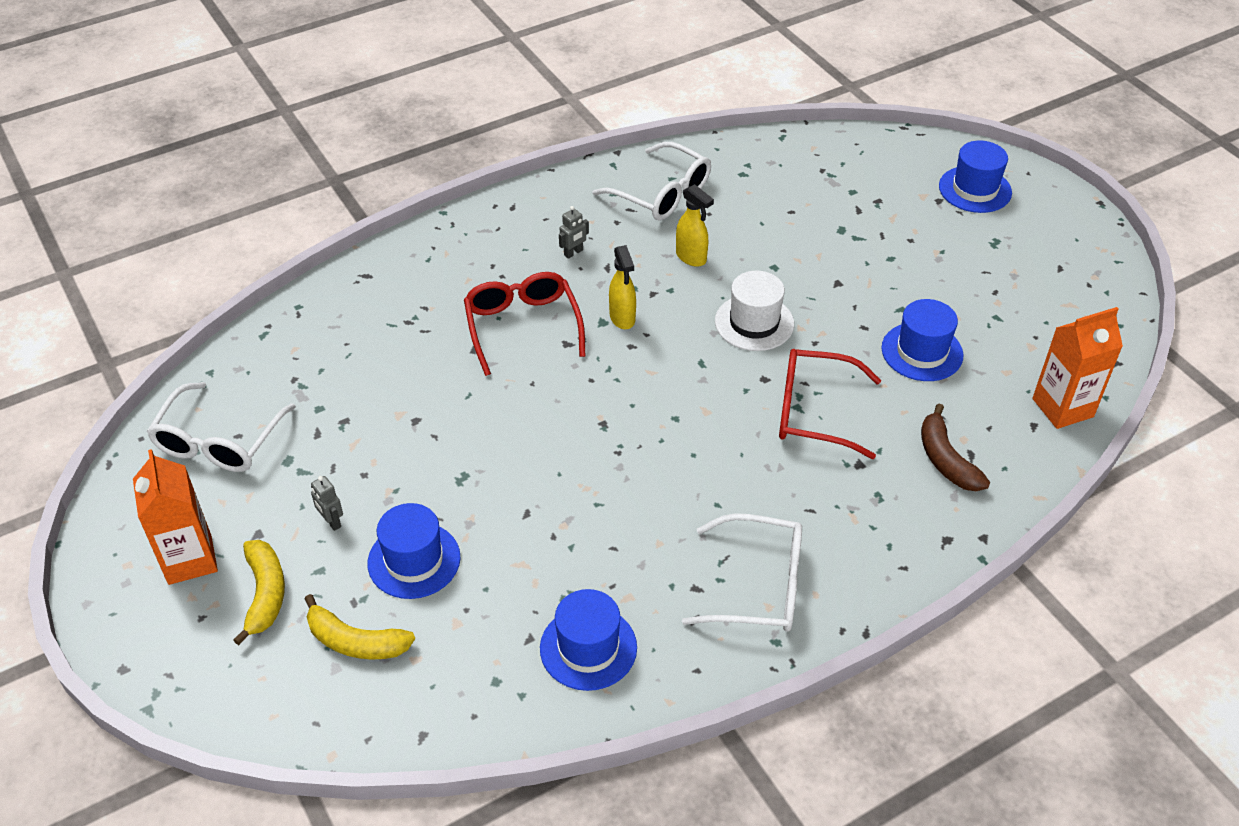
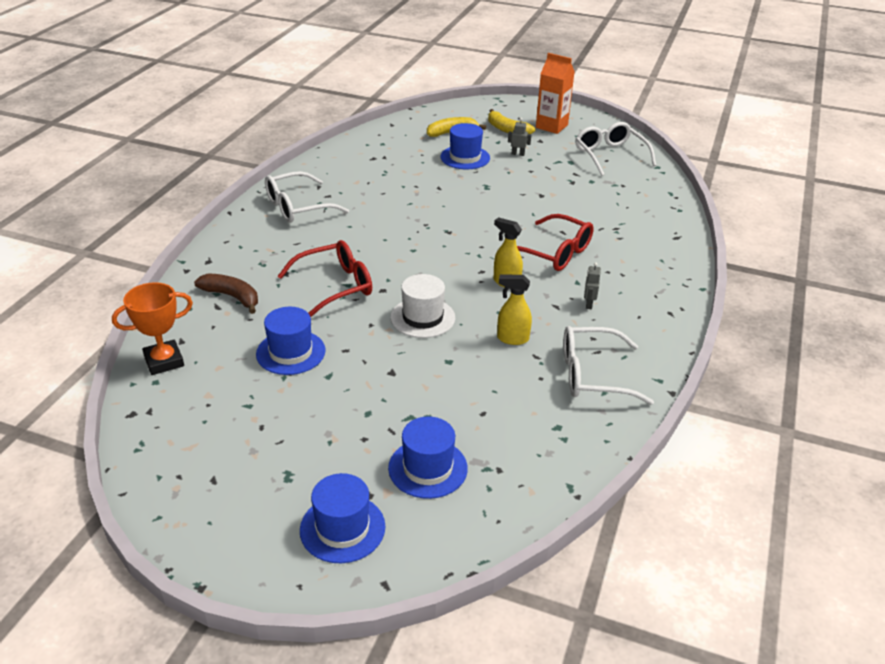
camera: 140 degrees right, 10 degrees down
blue hat [540,589,637,691] -> blue hat moved to [388,416,468,499]
orange carton [1032,307,1123,429] -> orange trophy [112,282,193,375]

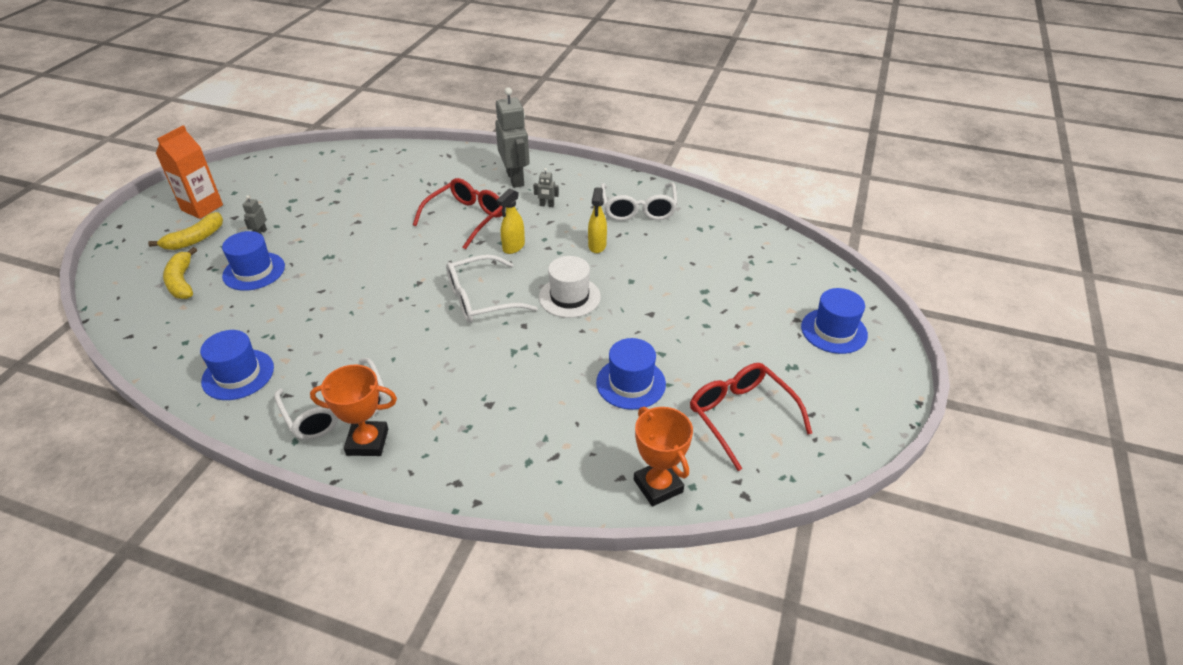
camera: 90 degrees left, 5 degrees up
brown banana [194,274,258,314] -> none
red glasses [278,240,372,317] -> red glasses moved to [690,363,812,471]
blue hat [388,416,468,499] -> blue hat moved to [200,330,274,400]
white glasses [576,122,656,176] -> white glasses moved to [446,254,538,323]
none -> orange trophy [310,364,397,456]
none -> grey robot [495,87,529,188]

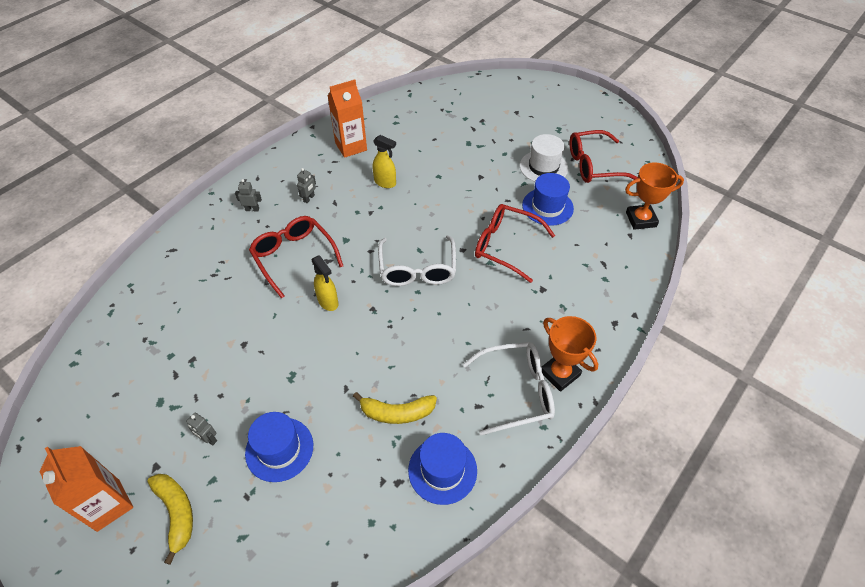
camera: 70 degrees left, 10 degrees up
yellow banana [163,247,197,299] -> yellow banana moved to [353,392,437,424]
orange trophy [310,364,397,456] -> orange trophy turned 60 degrees counterclockwise [541,316,598,392]
grey robot [495,87,529,188] -> grey robot [235,179,262,212], size x0.42
yellow spray bottle [496,188,525,254] -> yellow spray bottle moved to [311,255,338,311]
white hat [539,256,601,318] -> white hat moved to [520,134,568,182]
white glasses [601,182,678,221] -> orange carton [328,80,367,158]
blue hat [801,288,868,354] -> none
none -> red glasses [475,204,555,283]

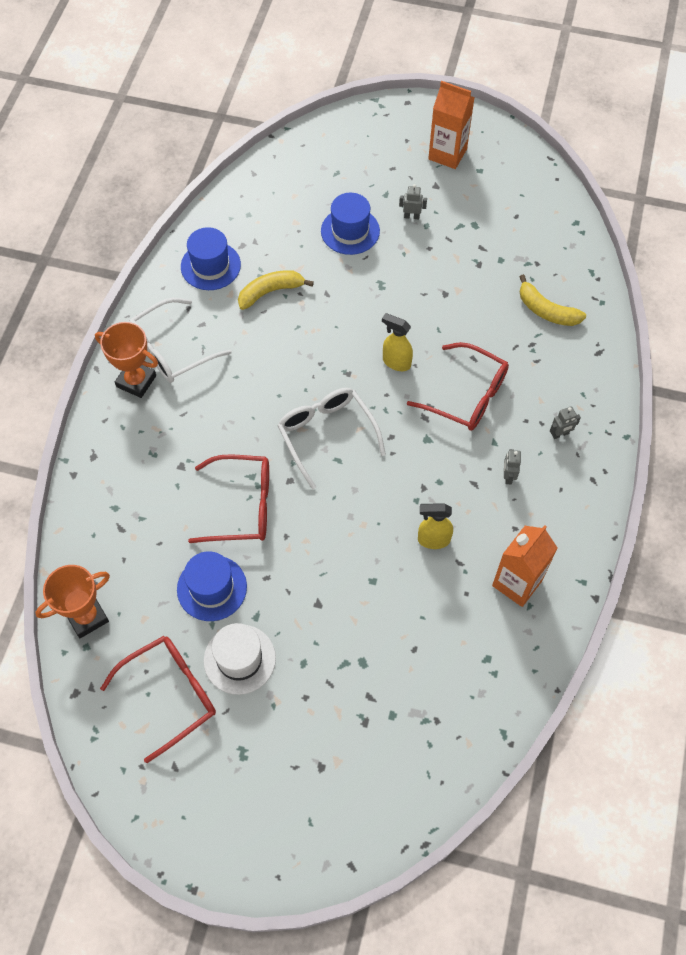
camera: 155 degrees right, 10 degrees up
yellow banana [147,474,193,565] -> yellow banana moved to [519,274,586,326]

